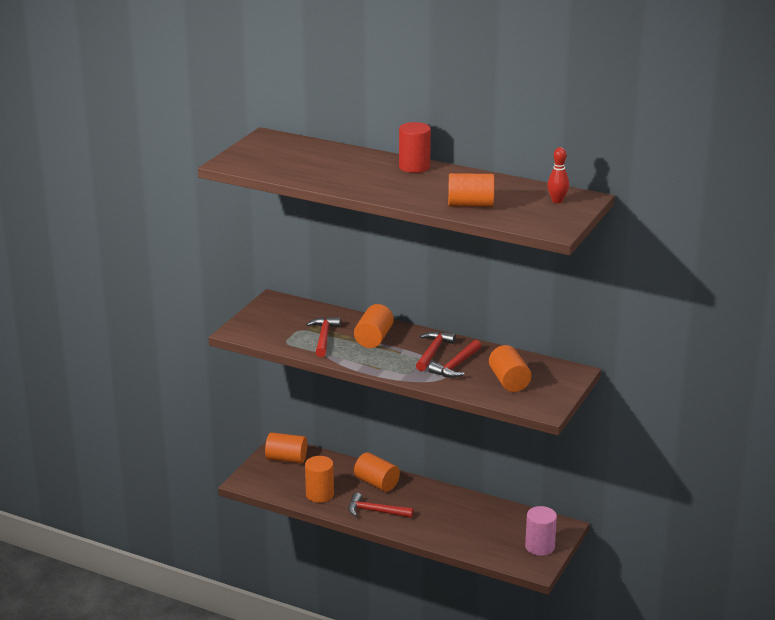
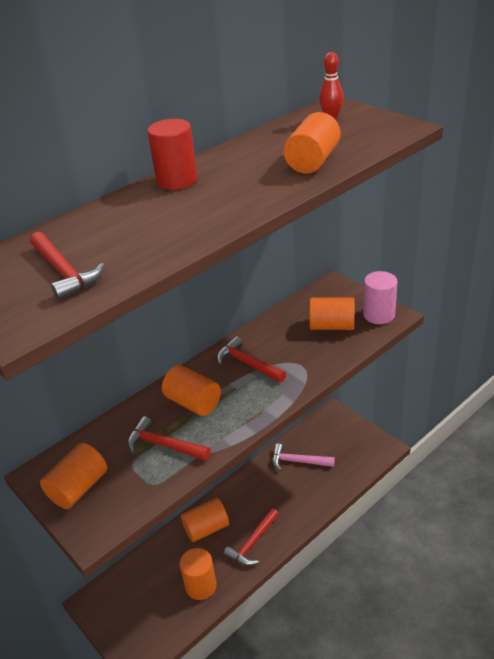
camera: 65 degrees left, 10 degrees up
orange cylinder [265,432,307,464] -> orange cylinder moved to [40,443,107,509]
red hammer [428,340,481,378] -> red hammer moved to [30,232,104,300]
pink cylinder [525,506,557,556] -> pink cylinder moved to [363,271,397,324]
none -> pink hammer [272,443,335,471]

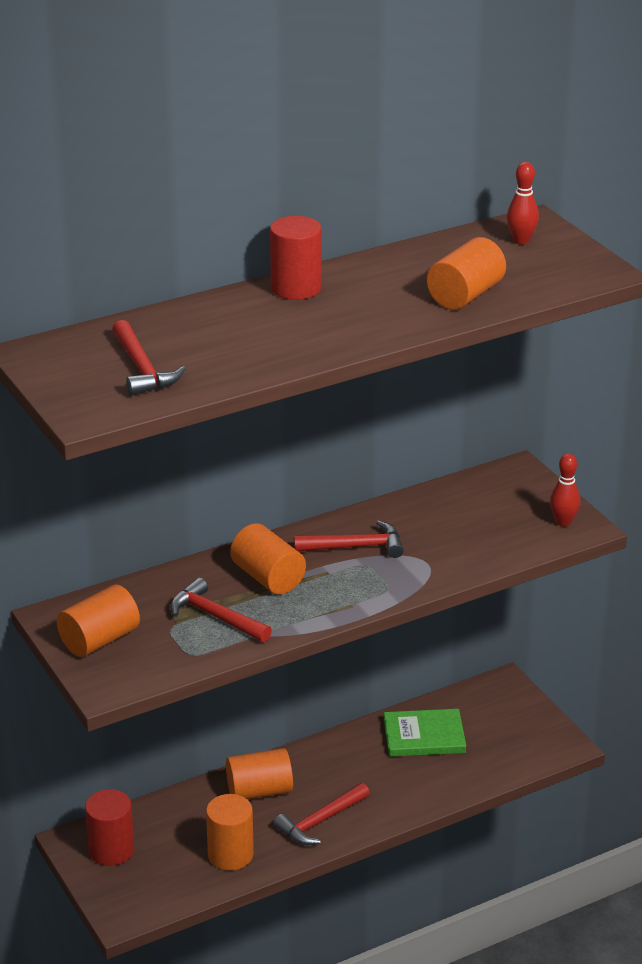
camera: 10 degrees right, 5 degrees down
red hammer [217,336,286,383] -> red hammer turned 120 degrees clockwise [294,520,404,558]
pink hammer [272,443,335,471] -> green book [384,709,466,757]
orange cylinder [309,297,355,330] -> none
pink cylinder [363,271,397,324] -> red bowling pin [550,453,580,527]
none -> red cylinder [85,789,134,866]

